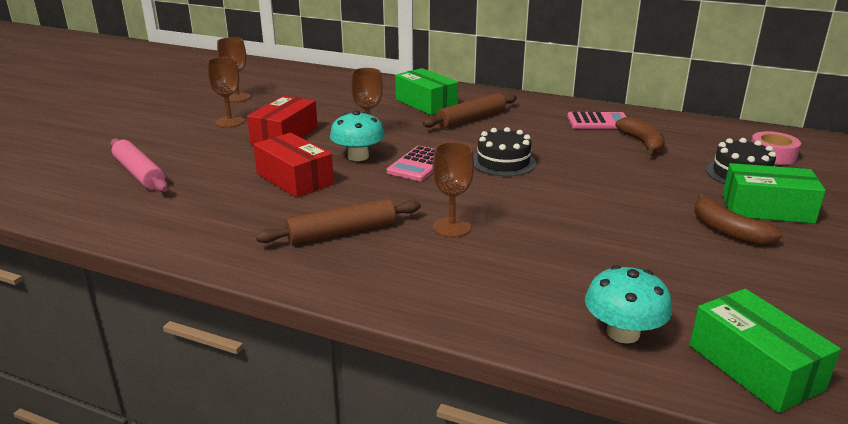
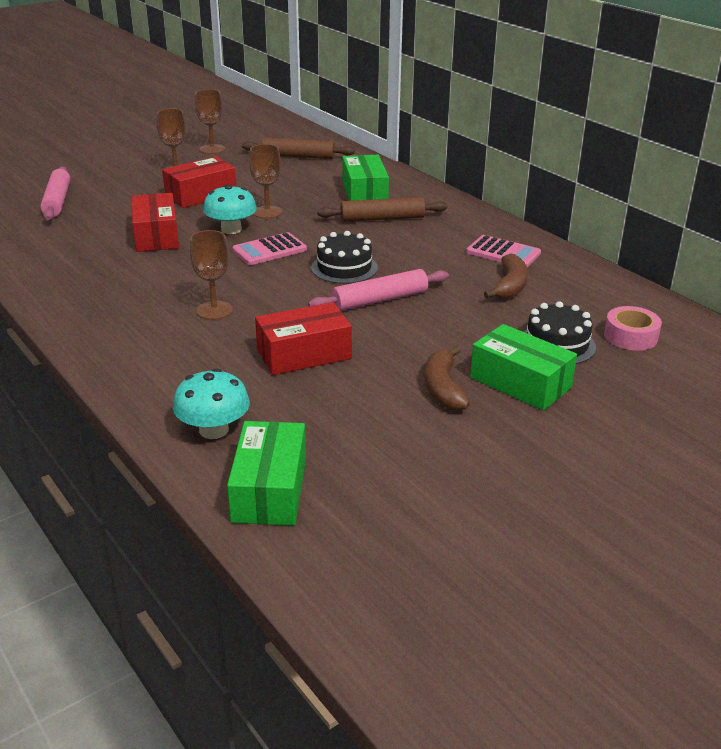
camera: 30 degrees right, 5 degrees up
brown rolling pin [256,199,421,245] -> brown rolling pin moved to [242,138,355,159]
none -> red box [255,302,352,375]
none -> pink rolling pin [308,269,449,311]

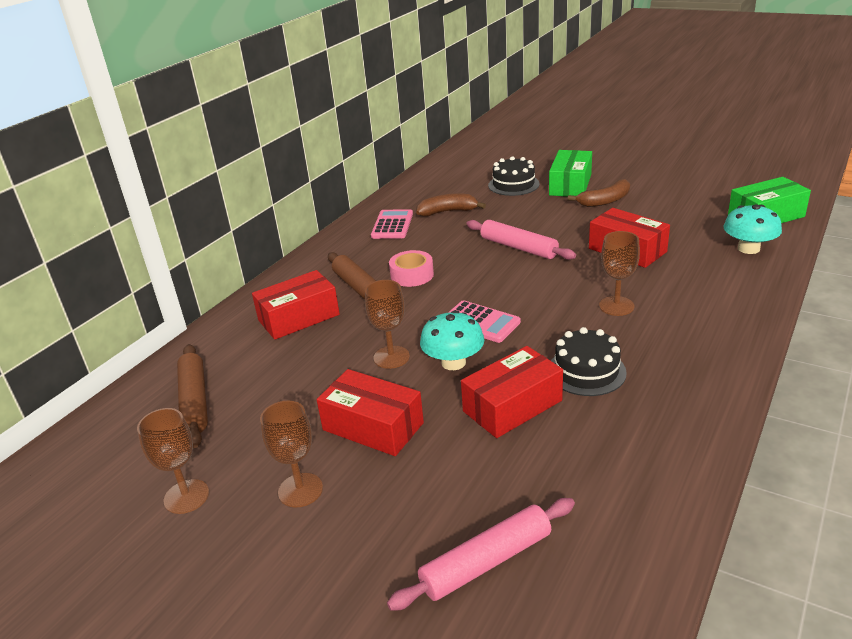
camera: 110 degrees left, 0 degrees up
black cake [311,231,378,284] -> black cake moved to [551,327,627,396]
green box [342,155,389,201] -> red box [252,270,340,340]
pink tape [604,306,662,351] -> pink tape moved to [389,250,434,287]

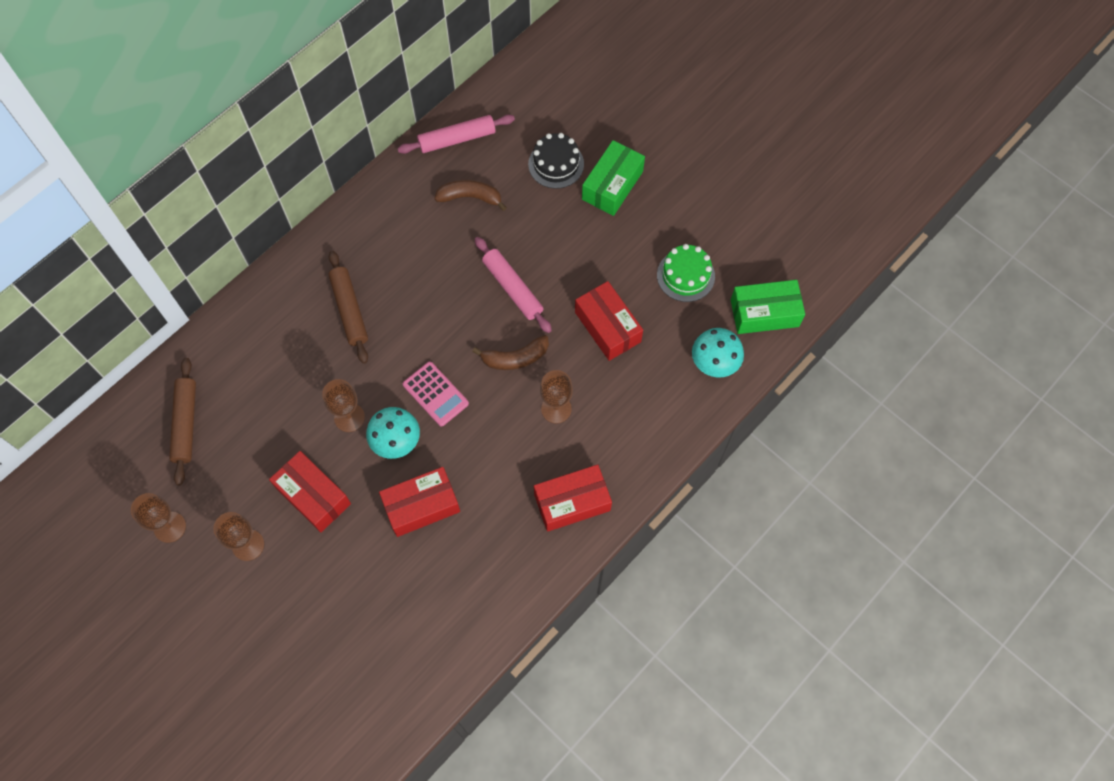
camera: 10 degrees right, 35 degrees up
red box [252,270,340,340] -> red box moved to [534,464,612,532]
pink calculator [371,209,413,239] -> none
pink rolling pin [387,498,575,611] -> pink rolling pin moved to [397,115,515,154]
pink tape [389,250,434,287] -> none
black cake [551,327,627,396] -> none
brown banana [568,179,630,207] -> brown banana moved to [472,335,549,370]
none -> green cake [657,244,715,302]

